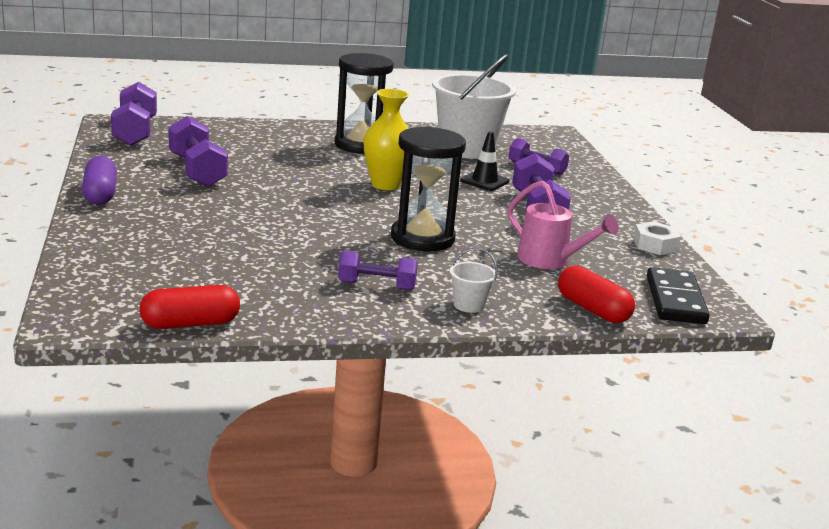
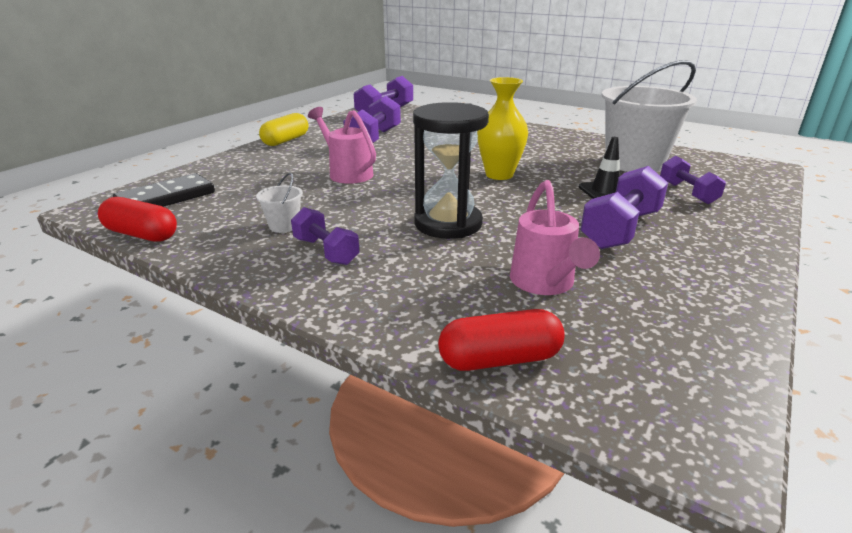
camera: 45 degrees right, 5 degrees up
purple capsule [82,156,117,205] -> yellow capsule [259,113,308,146]
black hourglass [334,53,394,154] -> none
white bucket [450,248,497,313] -> white bucket moved to [256,173,303,233]
red capsule [558,266,635,323] -> red capsule turned 75 degrees clockwise [438,309,565,371]
white nut [633,221,681,255] -> none
black domino [647,267,710,324] -> black domino moved to [113,173,215,207]
none -> pink watering can [308,107,376,184]

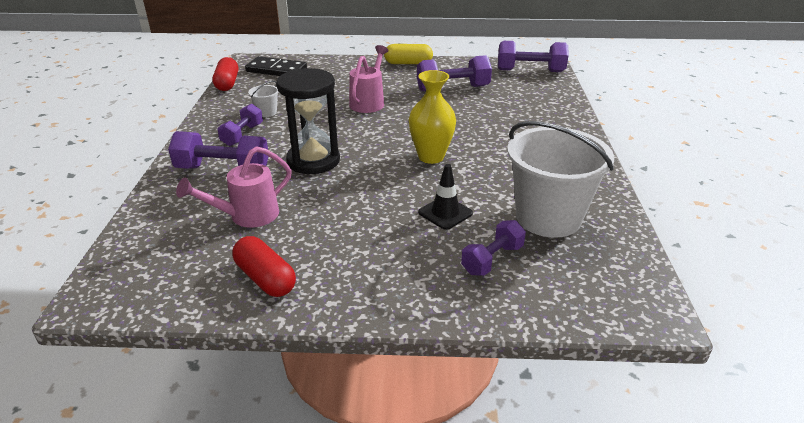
camera: 60 degrees right, 5 degrees up
red capsule [438,309,565,371] -> red capsule moved to [232,236,296,297]
purple dumbbell [581,166,668,249] -> purple dumbbell moved to [168,131,269,169]

